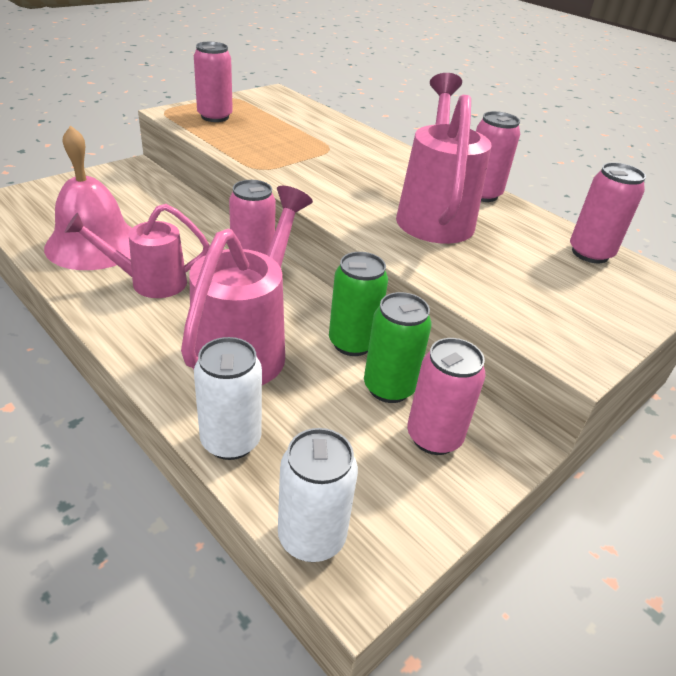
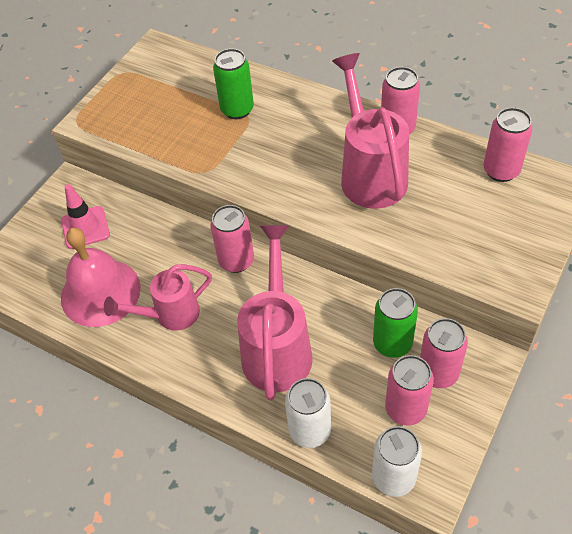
camera: 10 degrees left, 15 degrees up
pink can [194,42,233,122] -> pink can moved to [385,355,434,426]
green can [329,252,388,356] -> green can moved to [213,48,254,119]
none -> pink traffic cone [61,184,110,249]

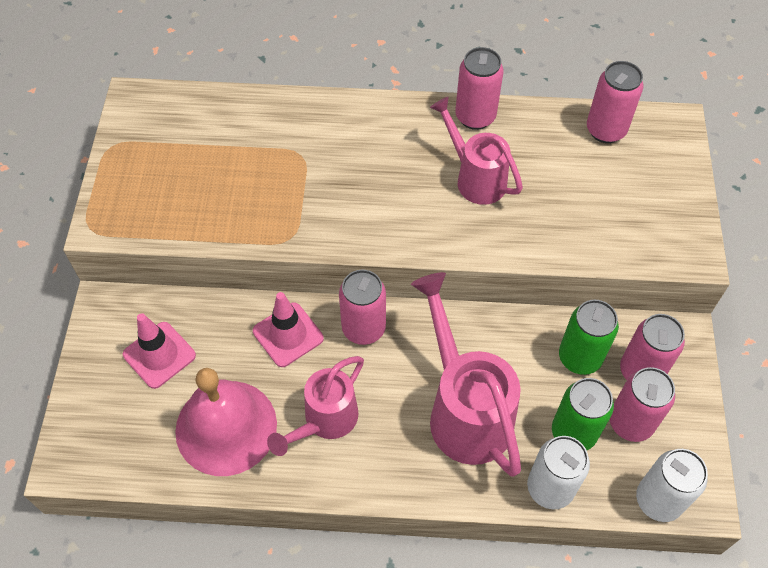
camera: 30 degrees left, 5 degrees up
green can [213,48,254,119] -> green can moved to [552,378,614,450]
pink watering can [332,53,409,209] -> pink watering can [430,97,523,205], size x0.64
none -> pink traffic cone [253,292,324,367]

